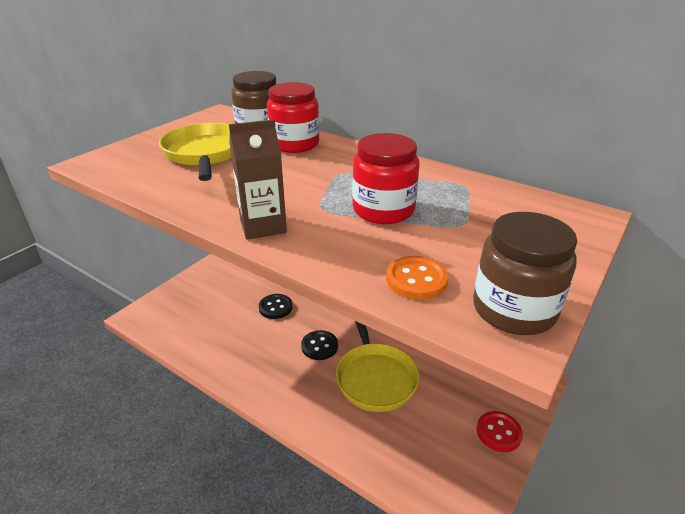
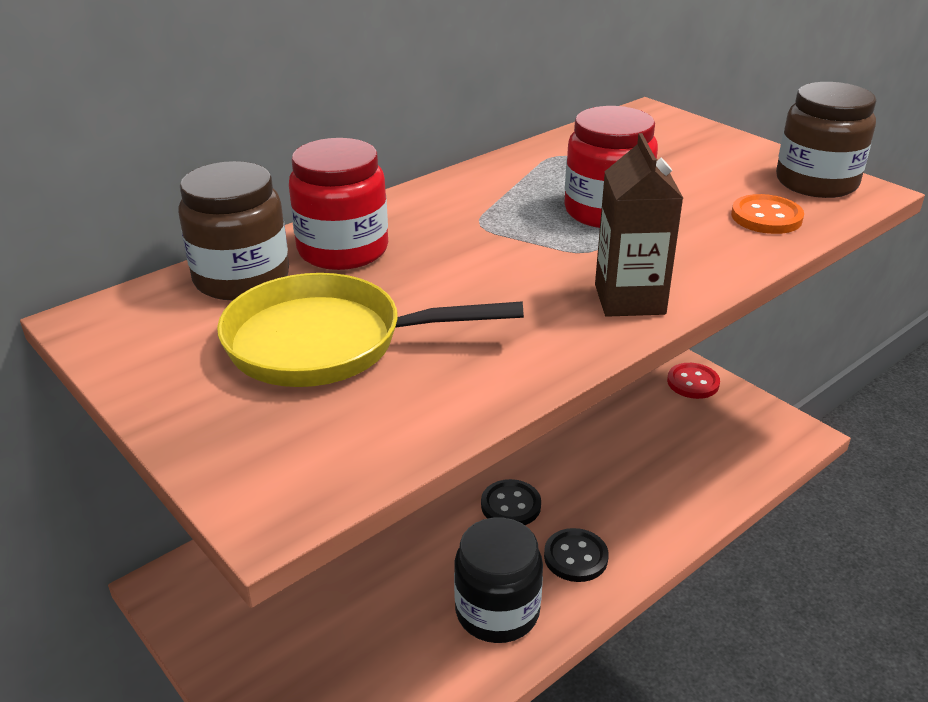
camera: 75 degrees left, 0 degrees up
black button [259,294,293,319] -> black button moved to [544,528,609,582]
yellow pan [336,321,419,412] -> none
none -> black jar [454,517,543,643]

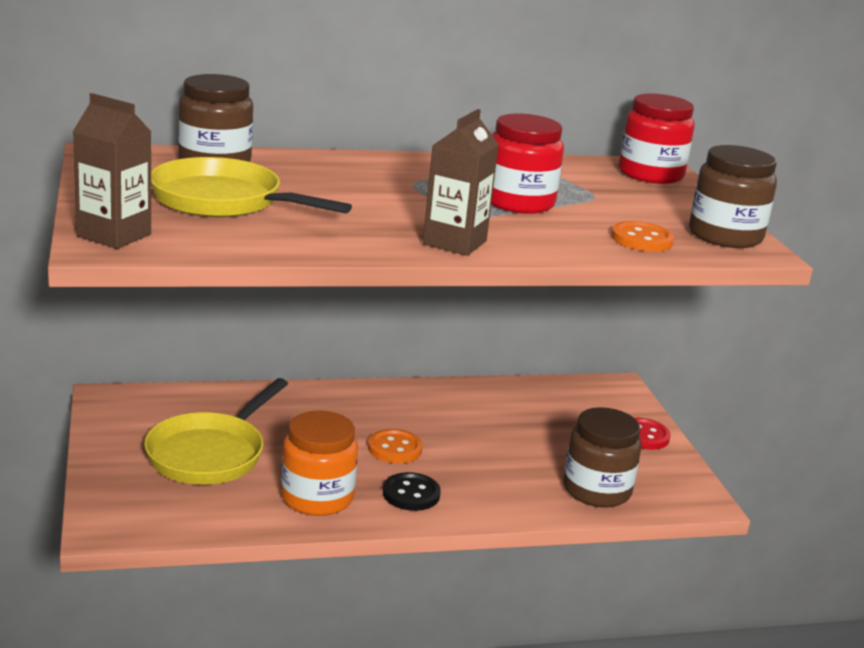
camera: 25 degrees right, 10 degrees down
red jar [289,138,388,270] -> red jar moved to [619,94,695,184]
black jar [454,517,543,643] -> orange jar [281,410,358,516]
black button [481,479,541,525] -> orange button [368,429,422,463]
none -> brown carton [73,93,152,249]
none -> yellow pan [144,378,288,485]
none -> brown jar [563,407,642,508]

